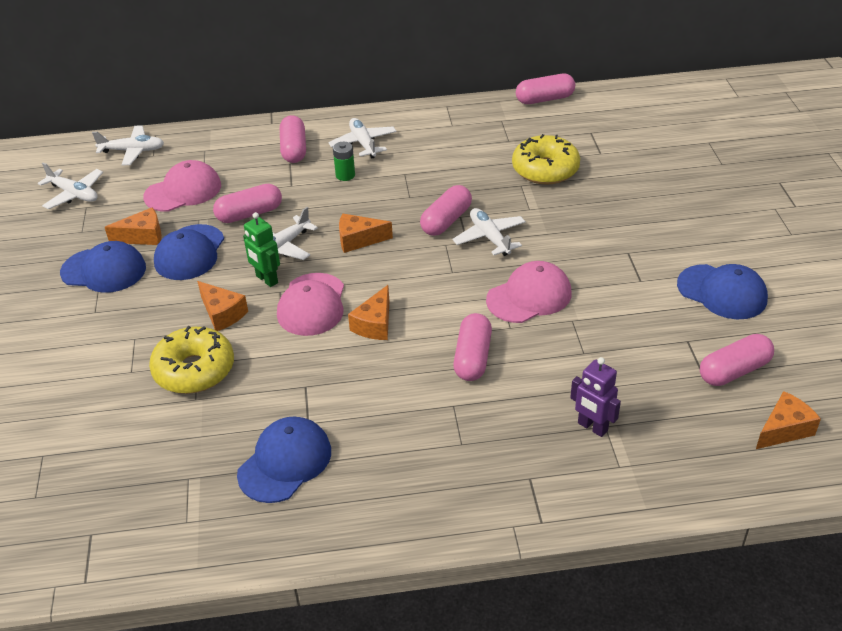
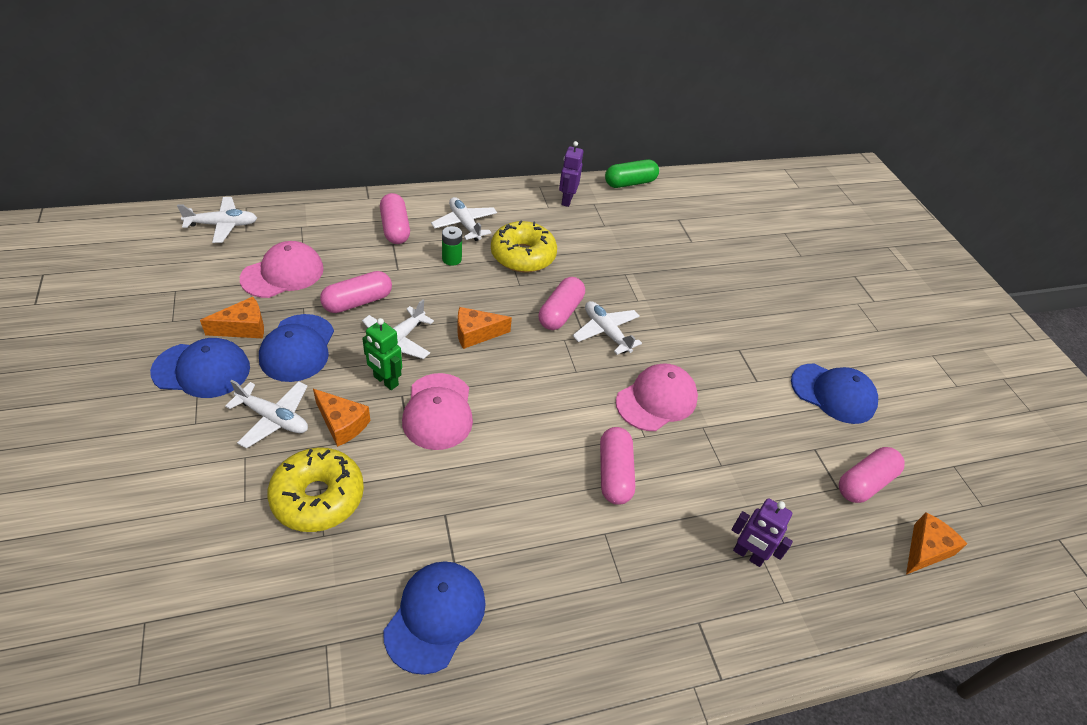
camera: 15 degrees left, 5 degrees up
white plane [38,162,103,209] -> white plane moved to [225,380,308,449]
orange cheese [348,285,389,340] -> none
yellow donut [512,134,580,185] -> yellow donut moved to [491,220,557,273]
pink capsule [516,74,575,104] -> green capsule [605,159,659,188]
none -> purple robot [559,141,583,207]

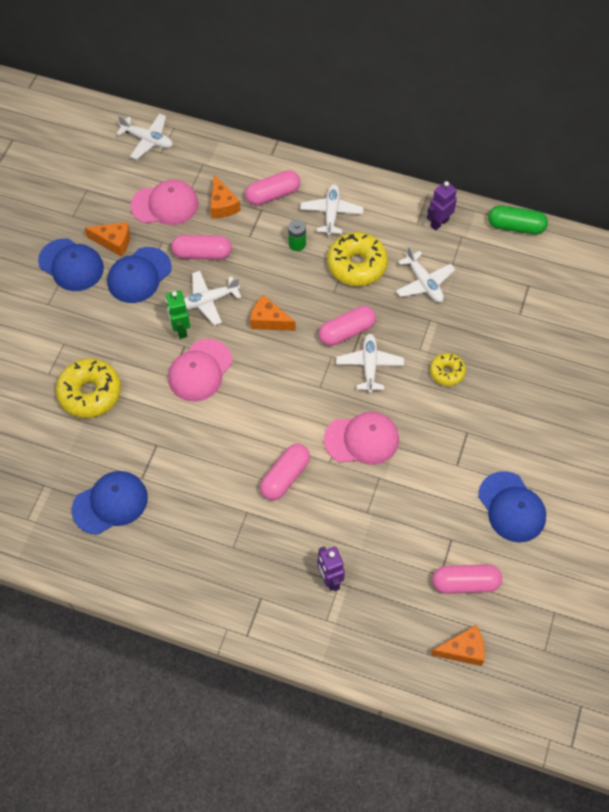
camera: 40 degrees right, 15 degrees up
white plane [225,380,308,449] -> white plane moved to [396,246,455,302]
orange cheese [313,389,370,447] -> orange cheese moved to [210,174,241,218]
pink capsule [380,193,410,244] -> pink capsule turned 45 degrees clockwise [245,170,300,206]
none -> yellow donut [430,353,466,386]

